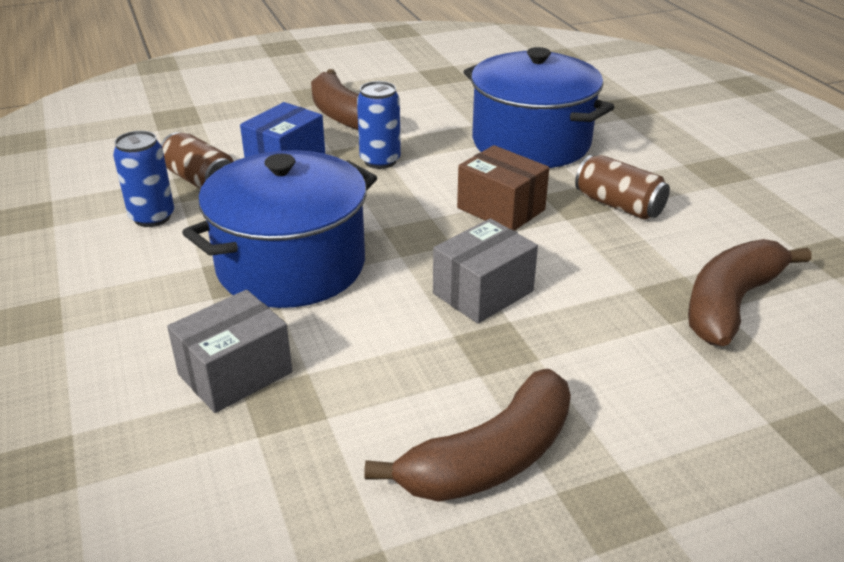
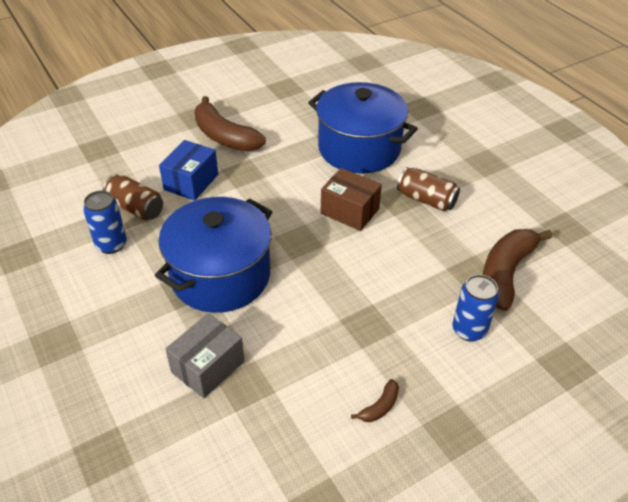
camera: 10 degrees left, 10 degrees up
blue can [357,81,401,169] -> blue can moved to [453,274,499,342]
brown banana [364,369,571,502] -> brown banana [351,379,399,422], size x0.44
grey box [433,219,538,324] -> none

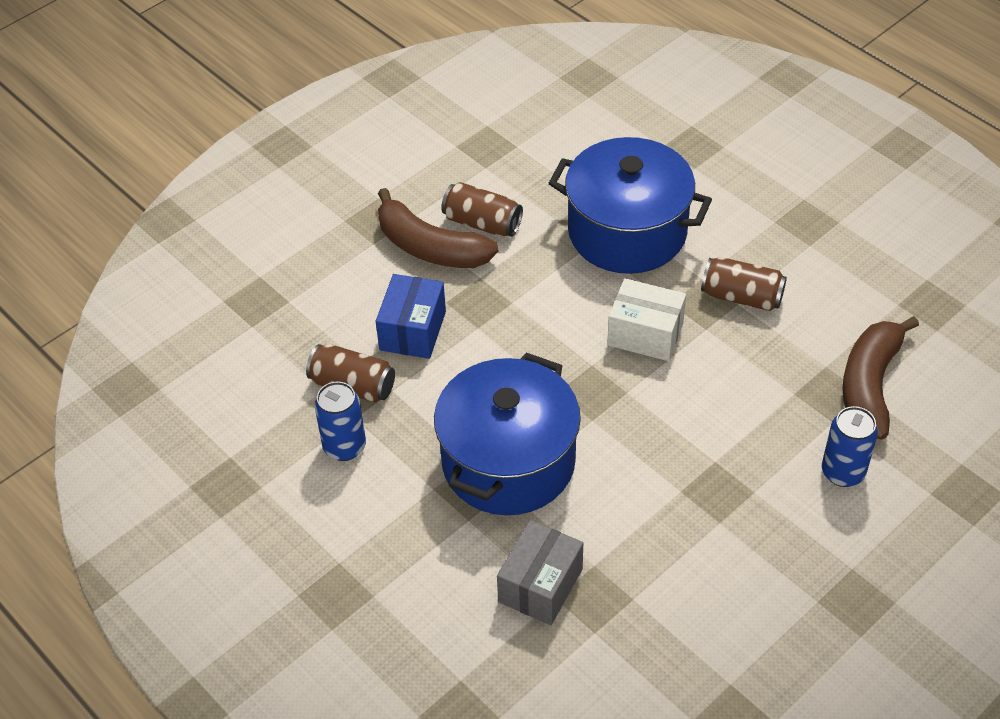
camera: 10 degrees left, 5 degrees up
brown box [321,168,382,231] -> white box [607,278,686,361]
brown banana [351,379,399,422] -> none
none -> brown can [441,182,523,237]

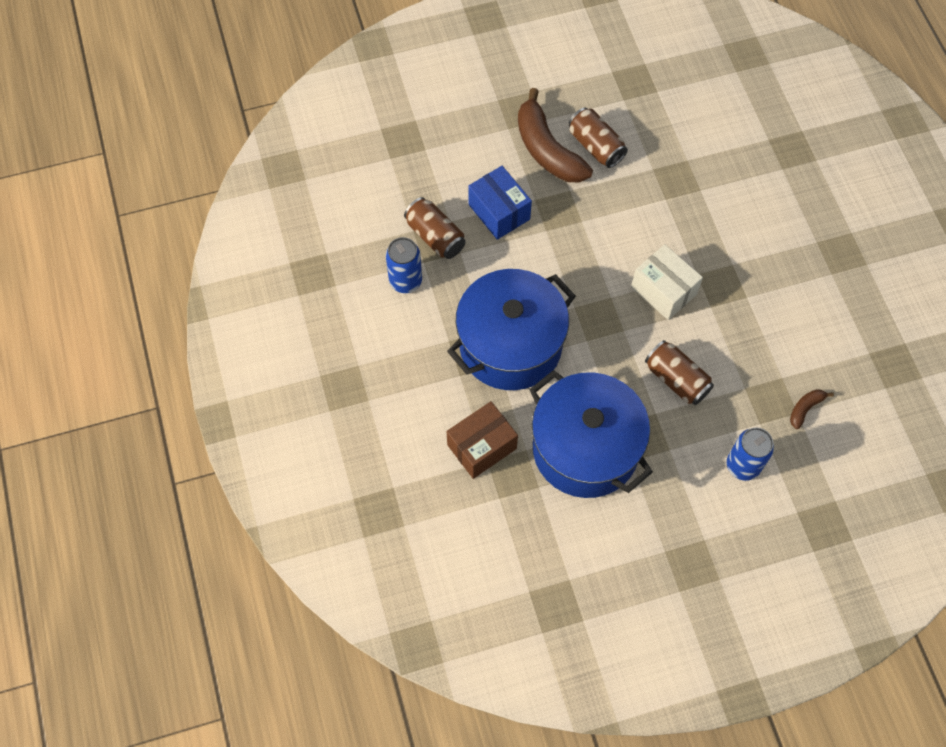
camera: 25 degrees right, 15 degrees up
blue box [376,274,446,359] -> blue box turned 75 degrees counterclockwise [468,166,532,240]
grey box [497,520,583,625] -> brown box [447,401,518,479]
blue pot [548,137,712,274] -> blue pot moved to [529,370,653,498]
brown can [701,257,787,311] -> brown can moved to [645,340,714,405]
brown banana [842,316,919,440] -> brown banana [790,389,834,429], size x0.44

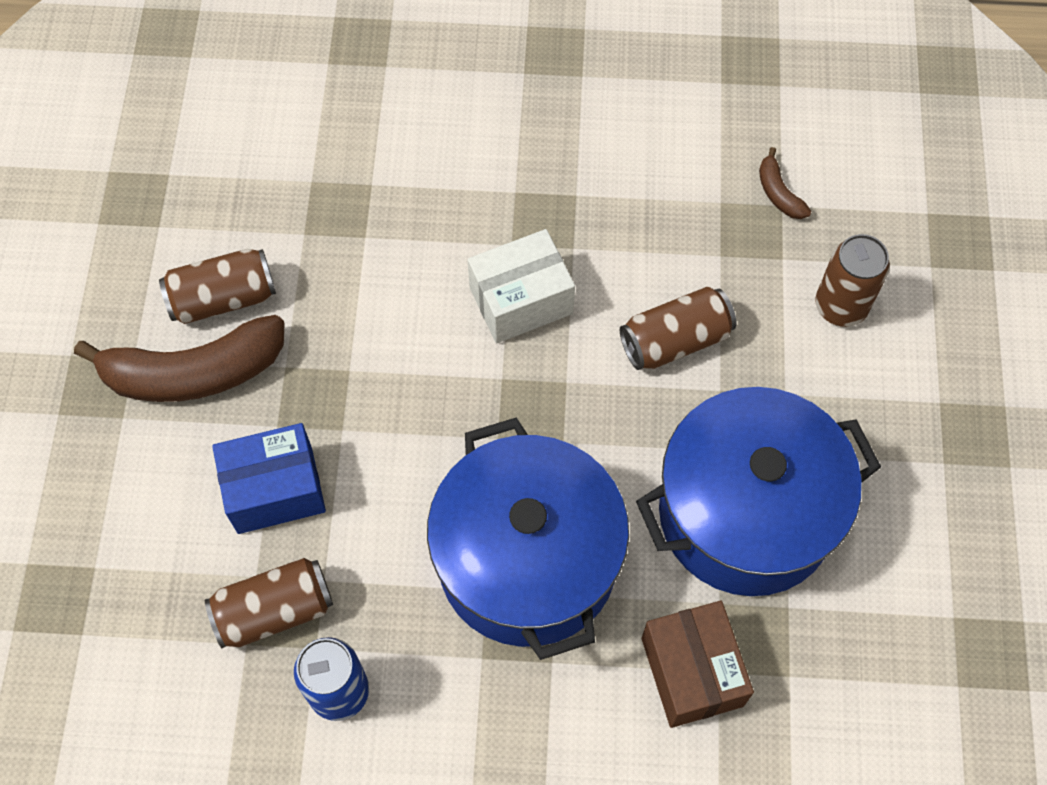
camera: 70 degrees left, 0 degrees up
blue can [727,427,774,481] -> brown can [815,234,890,327]

